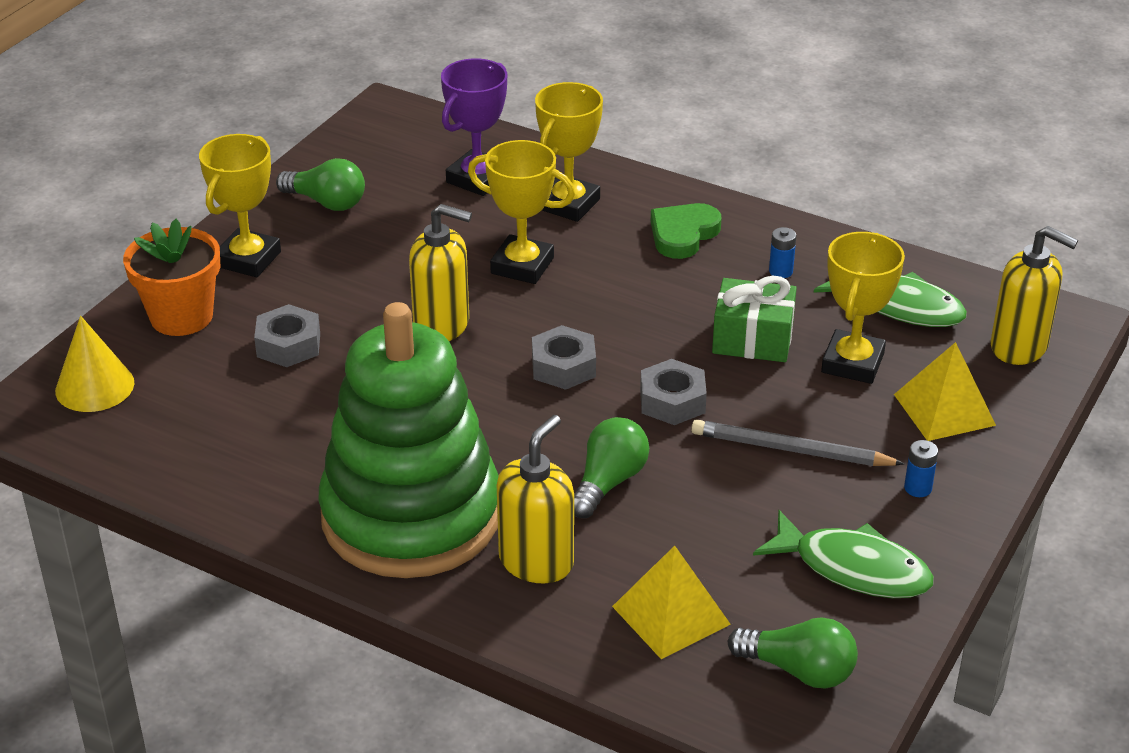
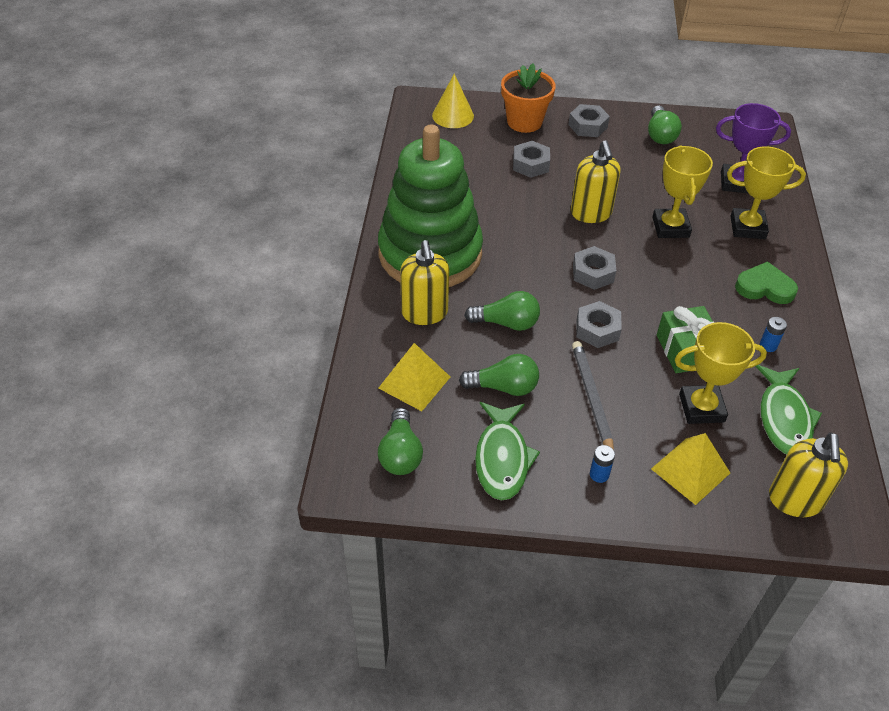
camera: 65 degrees right, 10 degrees up
yellow trophy [199,134,281,277] -> grey nut [568,104,610,137]
yellow soap dispenser [497,415,574,583] -> yellow soap dispenser turned 75 degrees clockwise [400,240,449,325]
none -> green light bulb [459,354,539,396]

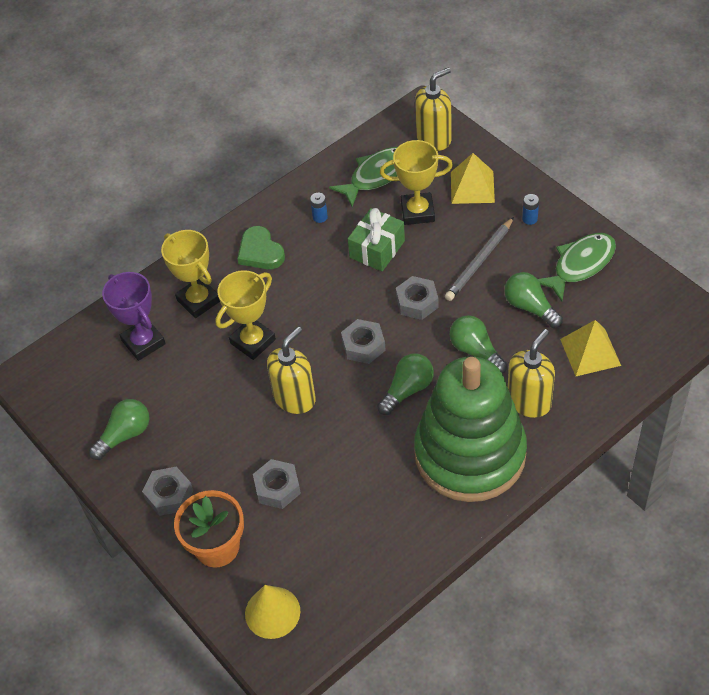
camera: 130 degrees left, 5 degrees up
green light bulb [378,408,423,475] -> green light bulb moved to [377,353,434,415]
yellow trophy [675,322,767,424] -> yellow trophy turned 45 degrees counterclockwise [380,140,453,225]

